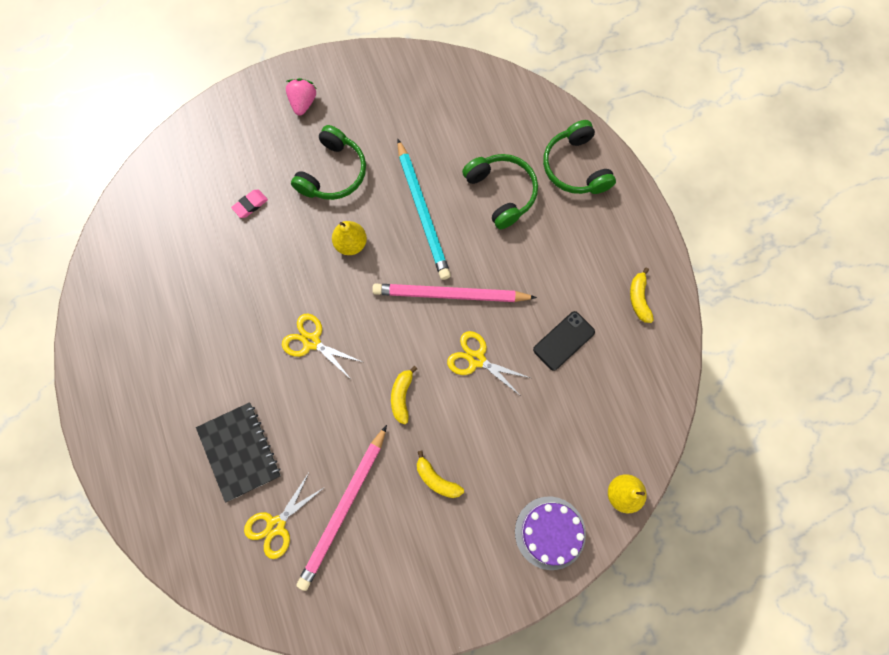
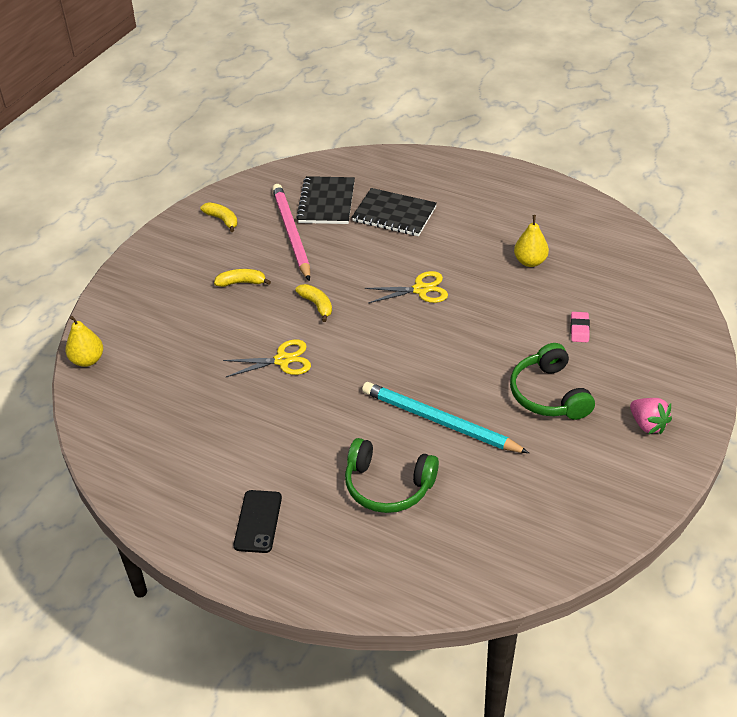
camera: 140 degrees right, 30 degrees down
yellow scissors [244,473,325,559] -> black notebook [296,176,355,224]
yellow pear [332,221,367,255] -> yellow pear moved to [514,215,549,267]
pink pencil [372,284,537,302] -> none
purple cake [515,497,586,570] -> none
black phone [533,311,595,371] -> black phone moved to [233,490,282,553]
green headphones [543,120,616,194] -> none
yellow banana [630,268,654,323] -> yellow banana moved to [201,202,238,232]

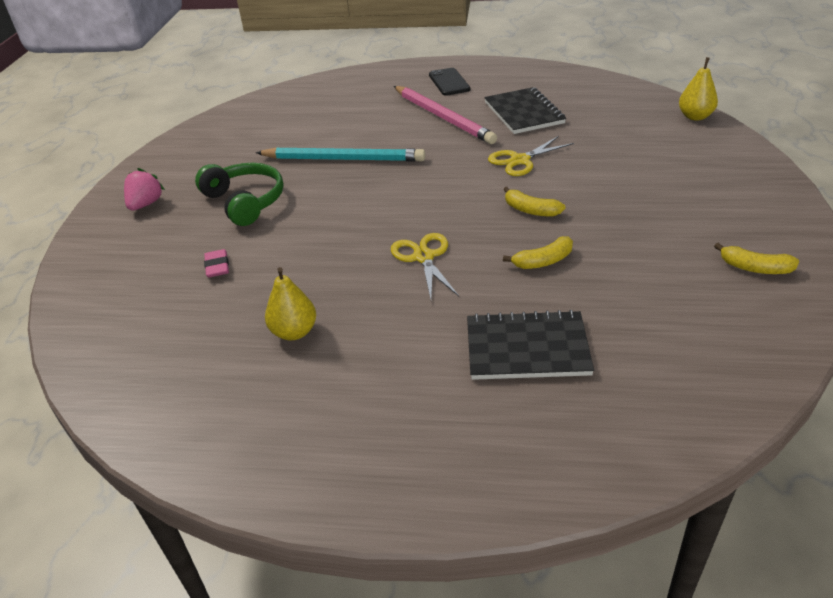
camera: 160 degrees right, 5 degrees down
yellow banana [214,269,271,287] -> yellow banana moved to [503,236,573,269]
pink pencil [272,184,310,281] -> pink pencil moved to [394,86,497,144]
black notebook [296,176,355,224] -> black notebook moved to [484,87,566,134]
green headphones [345,438,439,513] -> none
yellow scissors [365,271,448,303] -> yellow scissors turned 105 degrees clockwise [391,233,459,299]
pink strawberry [630,398,672,434] -> pink strawberry turned 75 degrees clockwise [124,168,165,211]

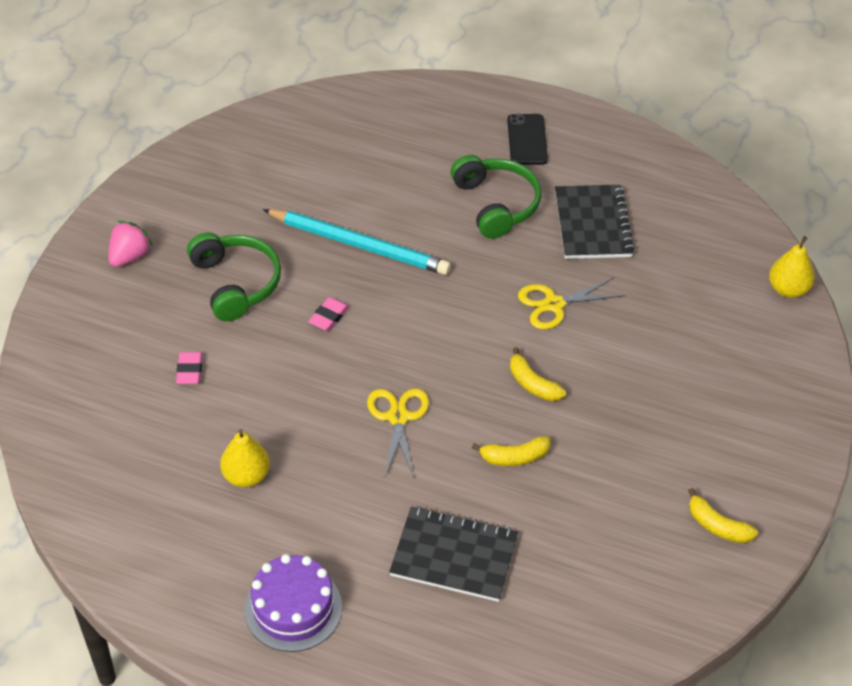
camera: 10 degrees right, 10 degrees up
pink pencil [394,86,497,144] -> green headphones [451,155,541,239]
none -> purple cake [244,554,342,652]
none -> pink eraser [308,297,349,331]

